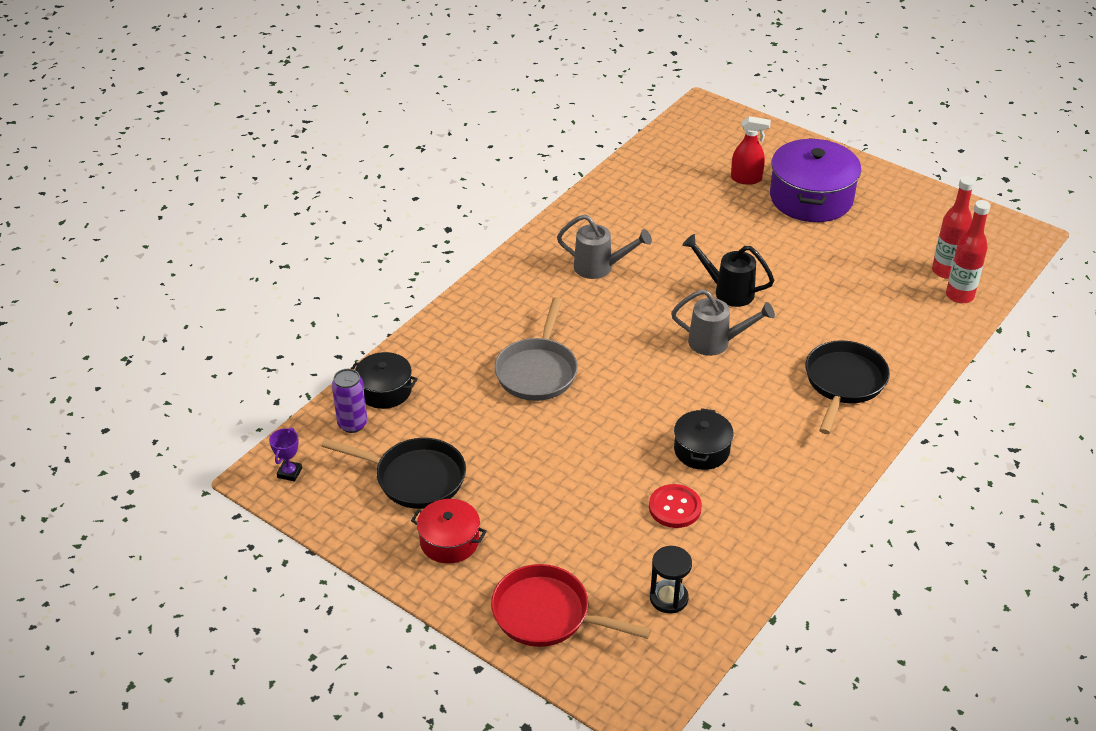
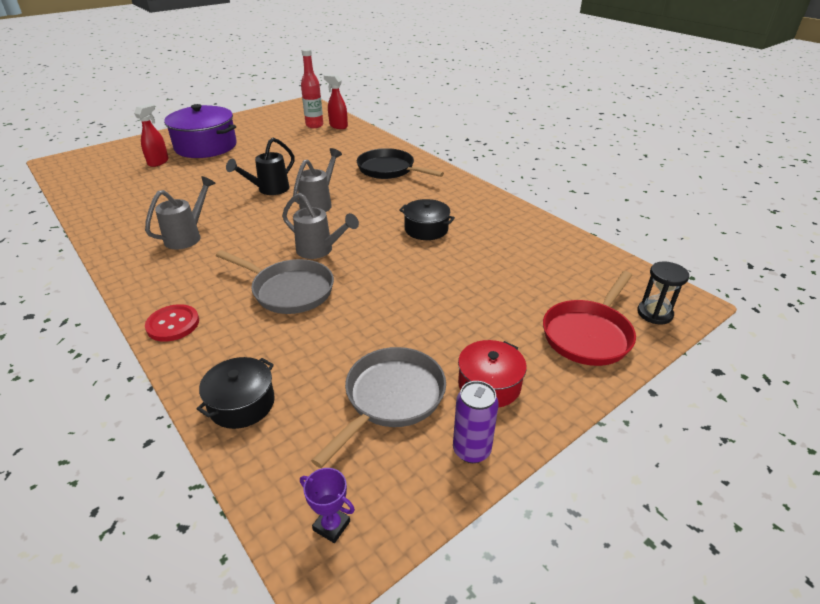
camera: 75 degrees left, 5 degrees down
black pan [321,438,466,509] -> grey pan [311,347,446,468]
purple can [332,369,367,433] -> purple can moved to [453,381,499,463]
red button [649,484,702,528] -> red button moved to [145,304,199,342]
black hourglass [650,546,692,614] -> black hourglass moved to [637,261,689,324]
red bottle [946,200,990,303] -> red spray bottle [324,75,348,129]
none -> grey watering can [282,193,359,259]

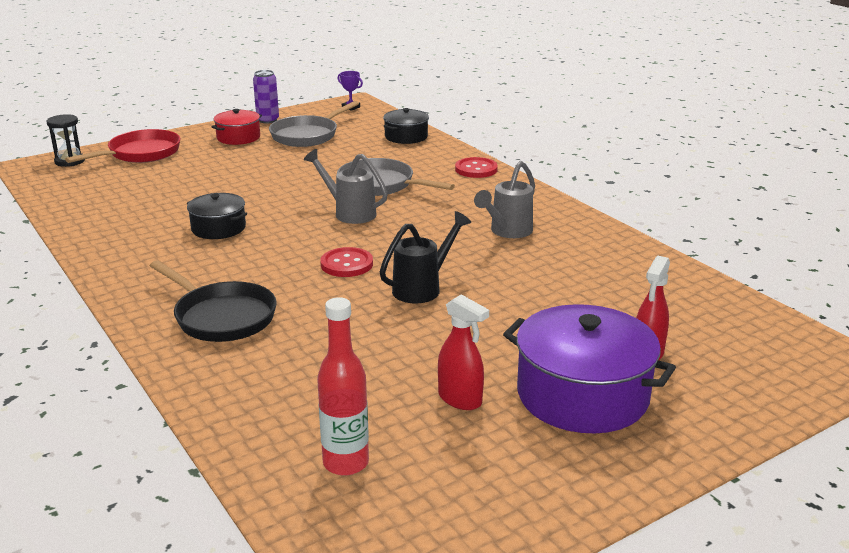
camera: 175 degrees left, 10 degrees down
grey watering can [293,148,342,212] -> red button [320,247,373,277]
red spray bottle [324,75,348,129] -> red spray bottle moved to [438,294,489,410]

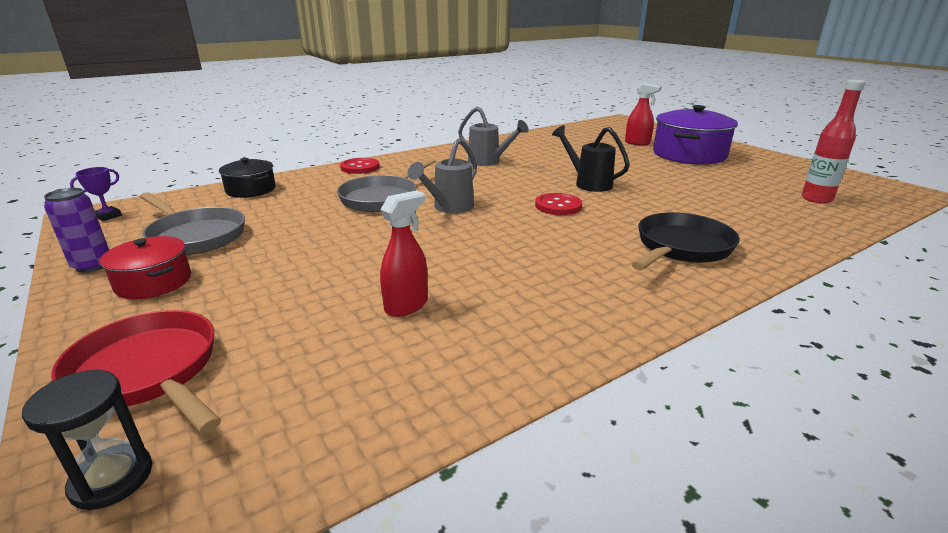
camera: 90 degrees left, 0 degrees up
black pot [187,193,247,239] -> none
red spray bottle [438,294,489,410] -> red spray bottle moved to [380,190,428,317]

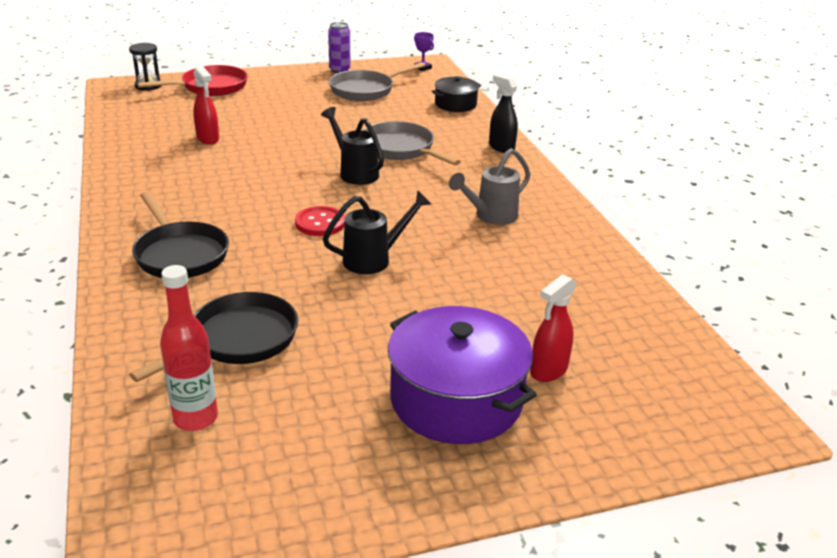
camera: 105 degrees right, 5 degrees up
red pot [100,236,191,299] -> none
red button [340,158,379,174] -> black spray bottle [489,74,518,153]
grey watering can [408,138,477,213] -> black watering can [321,107,384,185]
none -> black pan [129,292,298,382]

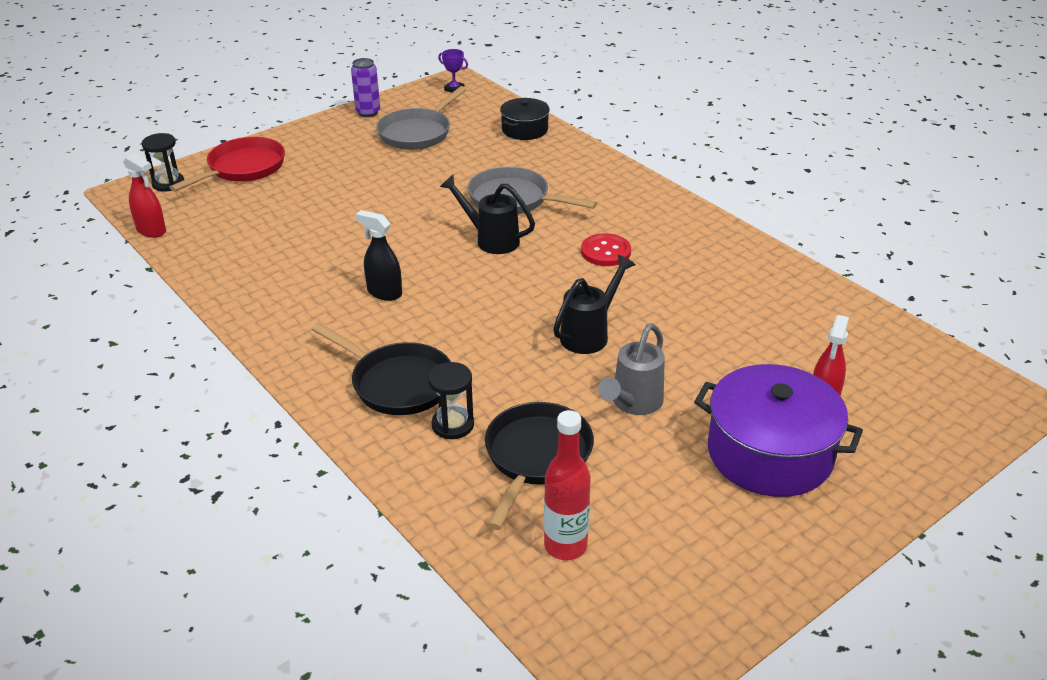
camera: 20 degrees left, 5 degrees up
red spray bottle [193,66,219,145] -> red spray bottle moved to [123,153,166,238]
red button [295,206,345,236] -> red button moved to [581,233,631,266]
grey watering can [449,148,531,225] -> grey watering can moved to [598,323,665,415]
black spray bottle [489,74,518,153] -> black spray bottle moved to [356,210,402,301]
none -> black hourglass [428,362,474,439]

